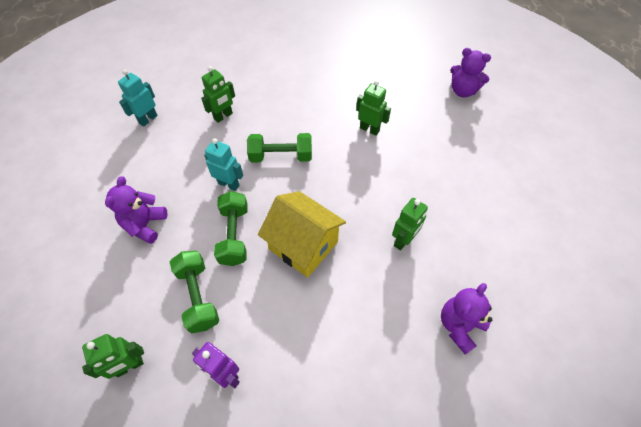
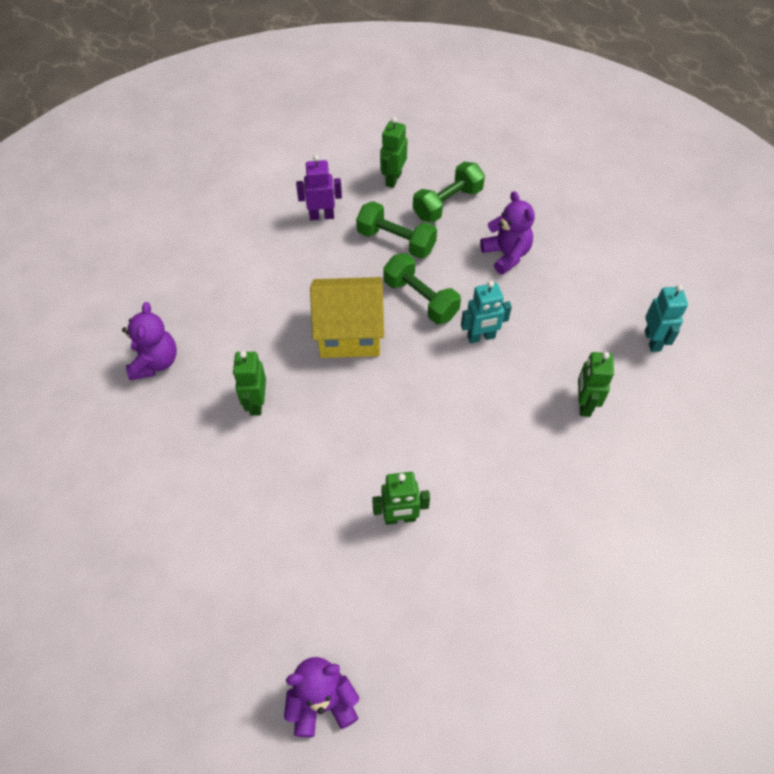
camera: 140 degrees right, 0 degrees up
green dumbbell [247,133,312,162] -> green dumbbell moved to [413,162,485,223]

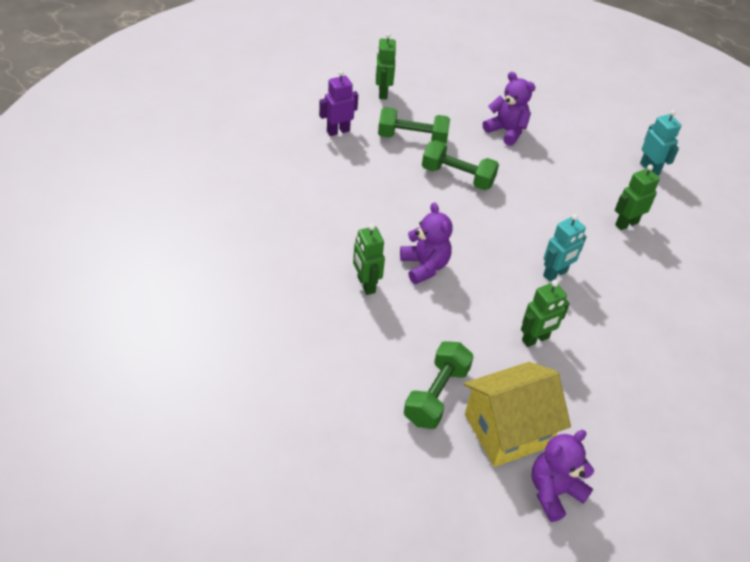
camera: 25 degrees left, 10 degrees down
purple teddy bear [122,302,177,380] -> purple teddy bear moved to [400,202,453,284]
yellow house [310,277,384,358] -> yellow house moved to [464,362,571,467]
green dumbbell [413,162,485,223] -> green dumbbell moved to [404,341,474,429]
turquoise robot [461,281,512,343] -> turquoise robot moved to [543,214,587,282]
green robot [578,352,614,417] -> green robot turned 75 degrees clockwise [615,164,660,230]

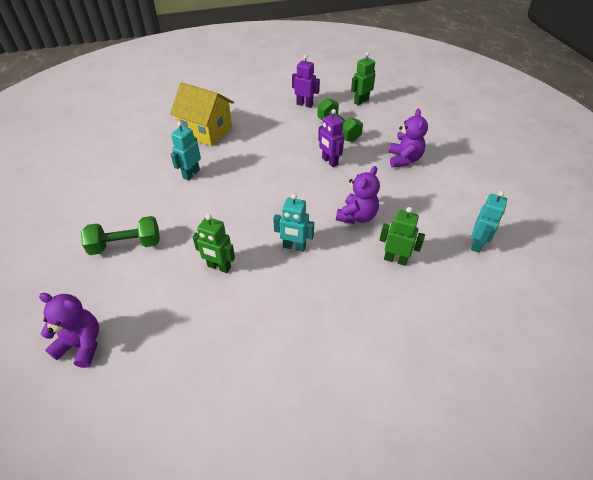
camera: 55 degrees right, 0 degrees up
green robot [353,224,385,295] -> turquoise robot [171,121,201,181]
purple teddy bear [400,202,453,284] -> purple teddy bear moved to [336,166,380,224]
green dumbbell [422,140,499,190] -> purple robot [318,109,344,167]
yellow house [464,362,571,467] -> yellow house moved to [170,82,234,146]

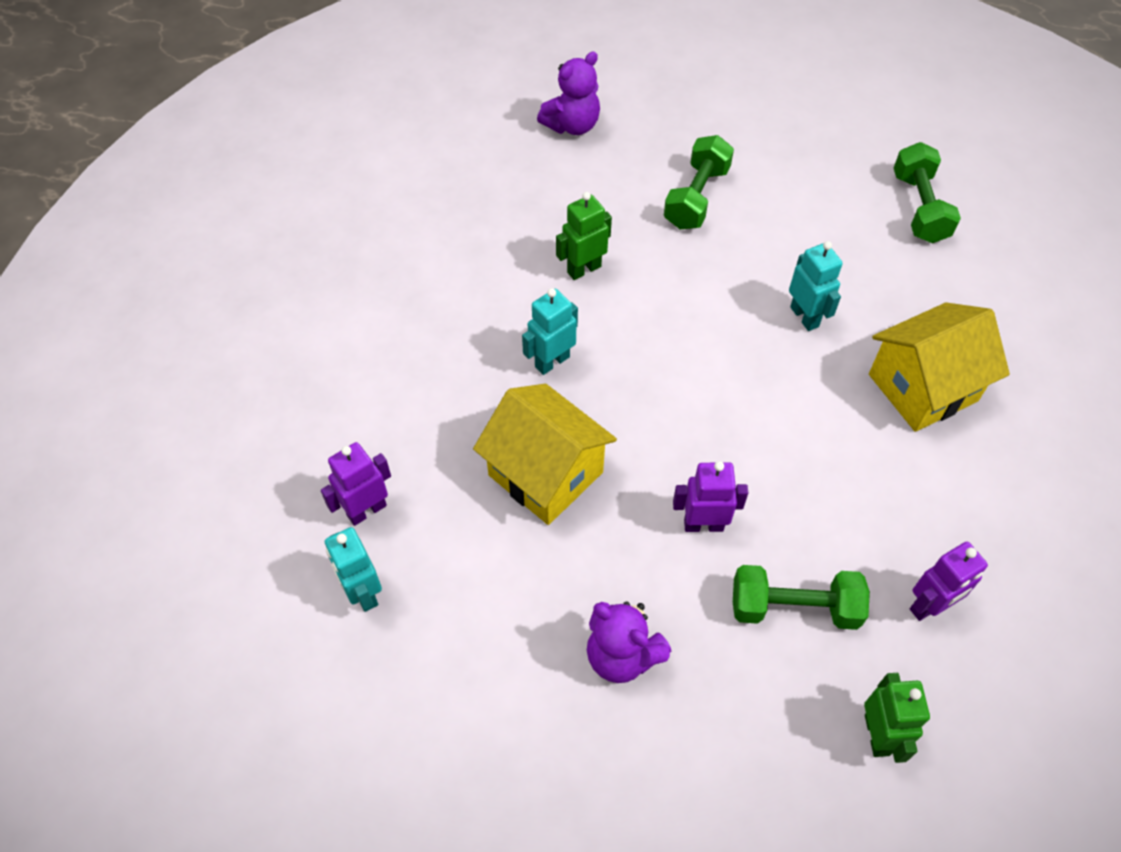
camera: 125 degrees right, 10 degrees up
purple teddy bear [336,166,380,224] -> yellow house [473,384,617,525]
green robot [380,207,425,266] -> none
none -> purple robot [321,442,391,526]
none -> green dumbbell [894,142,961,243]

